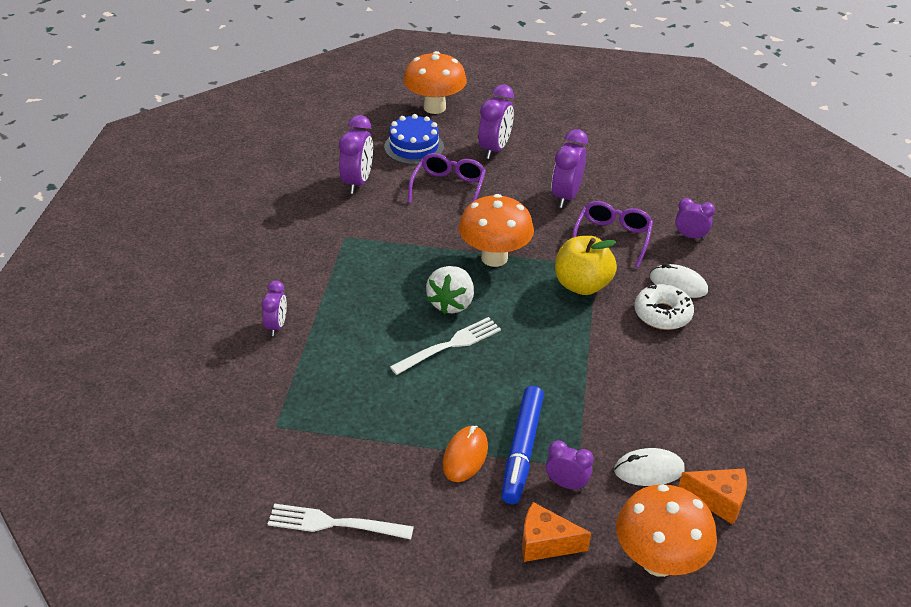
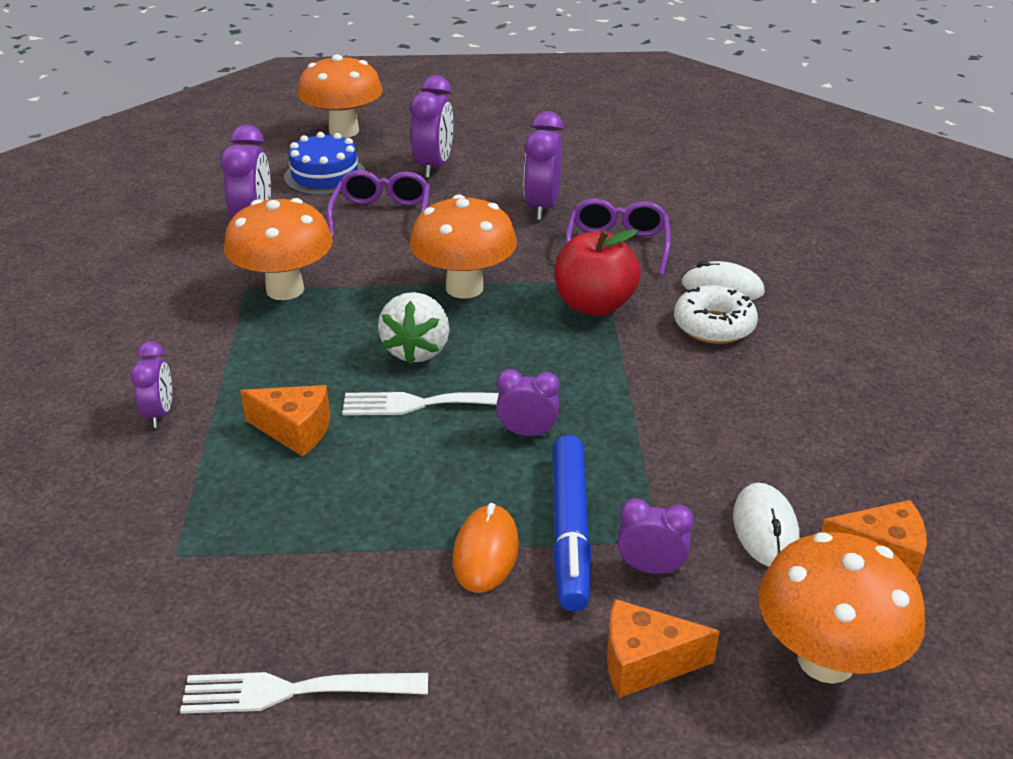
camera: 10 degrees left, 5 degrees down
white fork [390,317,501,375] -> white fork turned 135 degrees counterclockwise [342,392,499,415]
yellow apple [555,236,617,295] -> red apple [555,229,641,316]
white mouse [614,448,685,486] -> white mouse turned 75 degrees counterclockwise [733,483,800,567]
purple clock [675,198,715,240] -> purple clock moved to [496,369,560,436]
none -> orange mushroom [224,198,333,300]
none -> orange cheese [240,385,330,457]

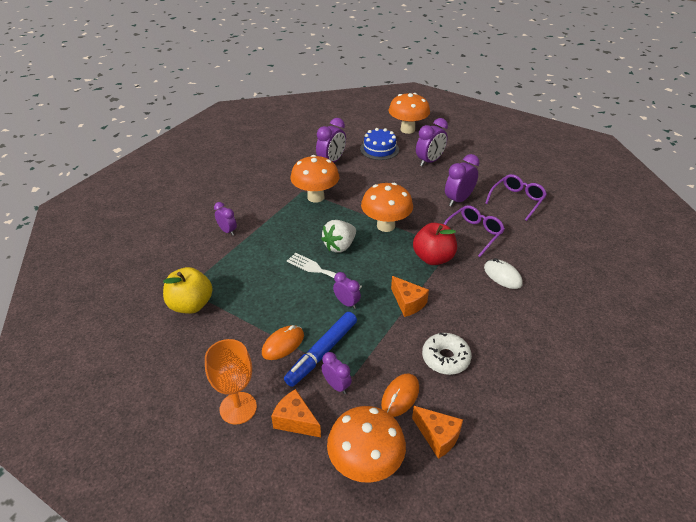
camera: 35 degrees right, 5 degrees up
purple clock [130,341,172,428] -> purple clock turned 75 degrees counterclockwise [214,202,237,236]
white fork [180,672,428,714] -> none
orange cheese [240,385,330,457] -> orange cheese moved to [391,276,429,317]
purple glasses [327,170,430,238] -> purple glasses moved to [485,174,547,221]
white donut [674,285,758,344] -> white donut moved to [422,333,472,375]
white mouse [733,483,800,567] -> orange mouse [381,374,419,417]
none -> yellow apple [163,267,212,314]
none -> orange goblet [205,339,257,425]

